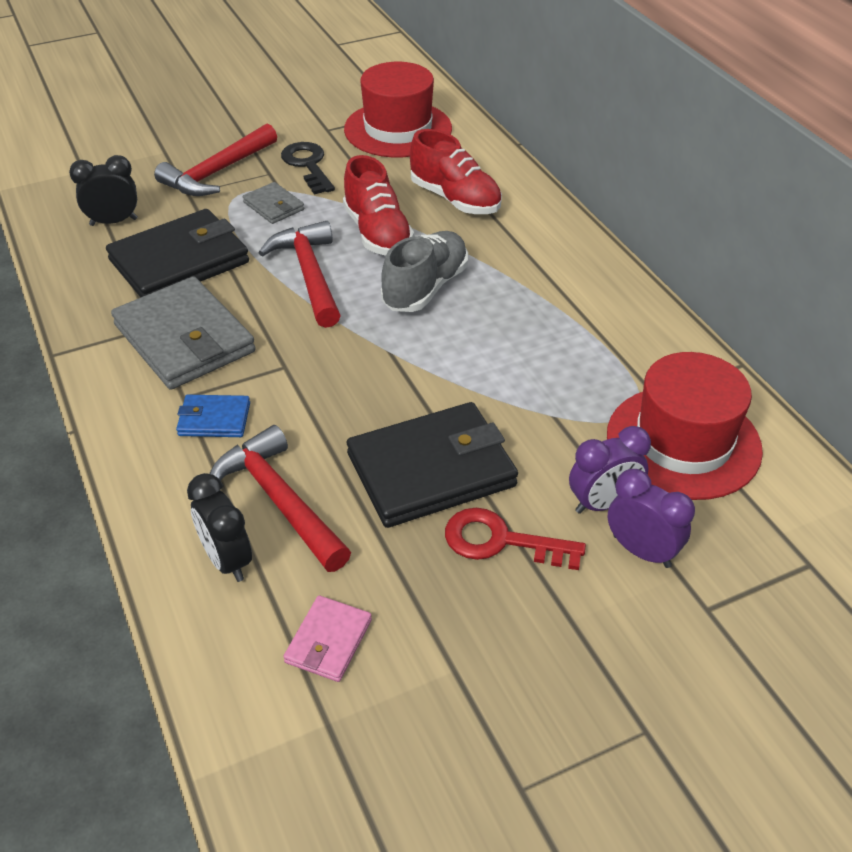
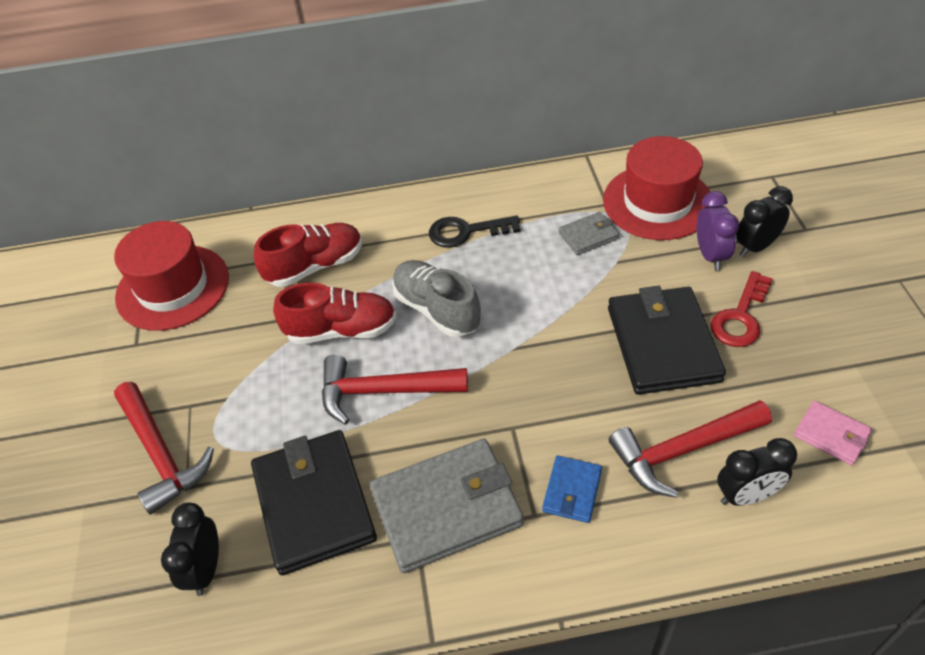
camera: 70 degrees left, 5 degrees up
grey wallet [243,182,304,224] -> grey wallet moved to [559,212,619,255]
black key [281,142,335,195] -> black key moved to [429,215,520,248]
purple clock [607,469,695,568] -> black clock [736,186,793,257]

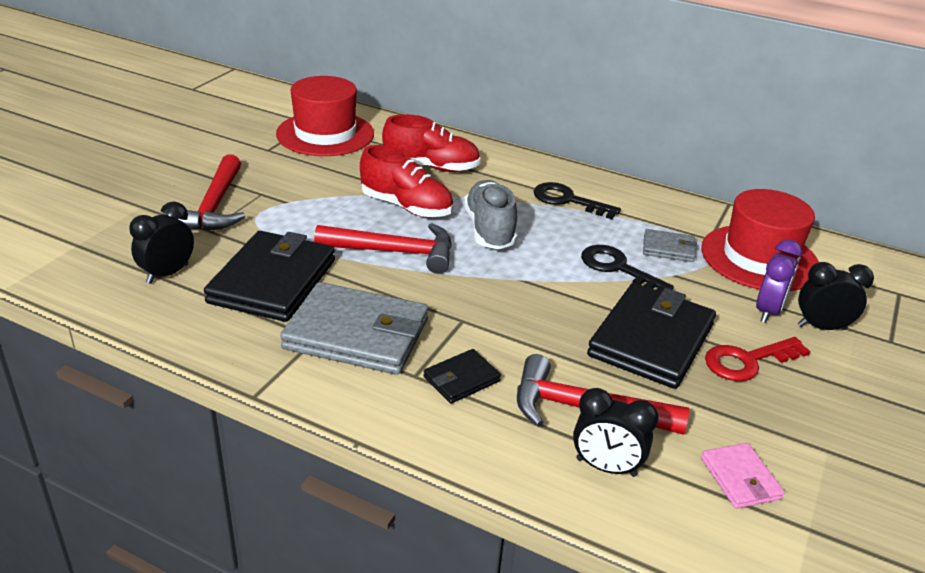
camera: 30 degrees right, 15 degrees down
red hammer [322,355,468,425] -> red hammer turned 150 degrees clockwise [314,223,452,274]
blue wallet [542,455,602,523] -> black wallet [423,349,501,404]
none -> black key [581,245,674,292]

